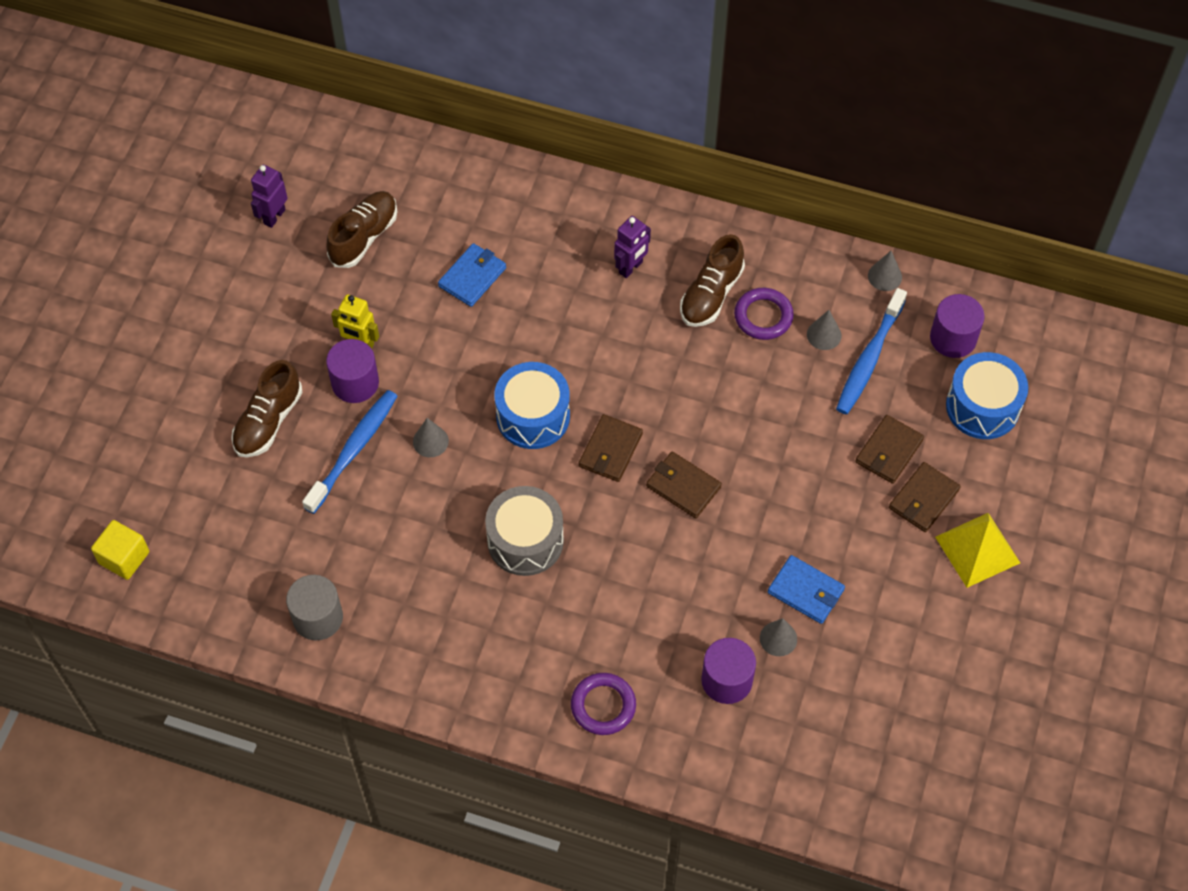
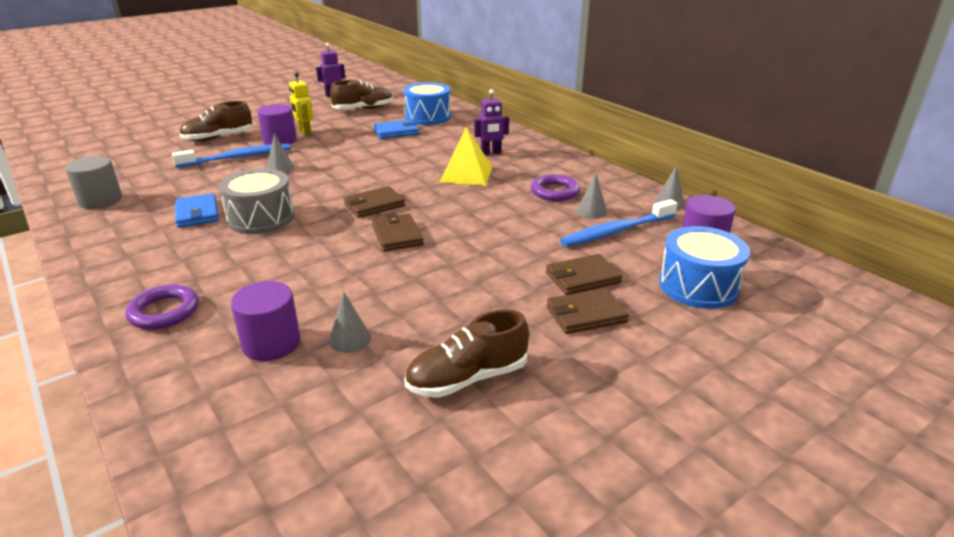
camera: 35 degrees right, 30 degrees down
yellow cube [91,520,149,580] -> none
blue drum [494,362,570,449] -> blue drum moved to [403,82,451,125]
brown shoe [680,234,745,327] -> brown shoe moved to [404,309,529,398]
blue wallet [768,555,845,624] -> blue wallet moved to [175,193,219,228]
yellow pyramid [935,513,1020,588] -> yellow pyramid moved to [440,127,492,186]

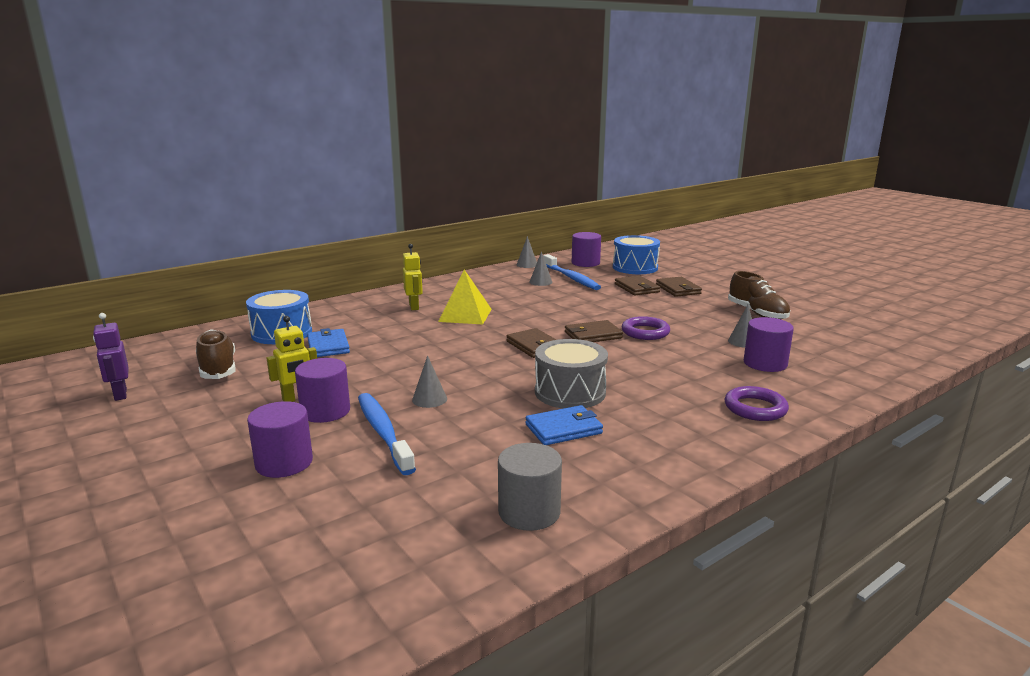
camera: 90 degrees left, 10 degrees down
brown shoe [179,101,253,141] -> purple cylinder [247,401,313,478]
purple robot [474,89,509,155] -> yellow robot [403,244,423,310]
purple ring [531,174,580,201] -> purple ring moved to [622,316,670,340]

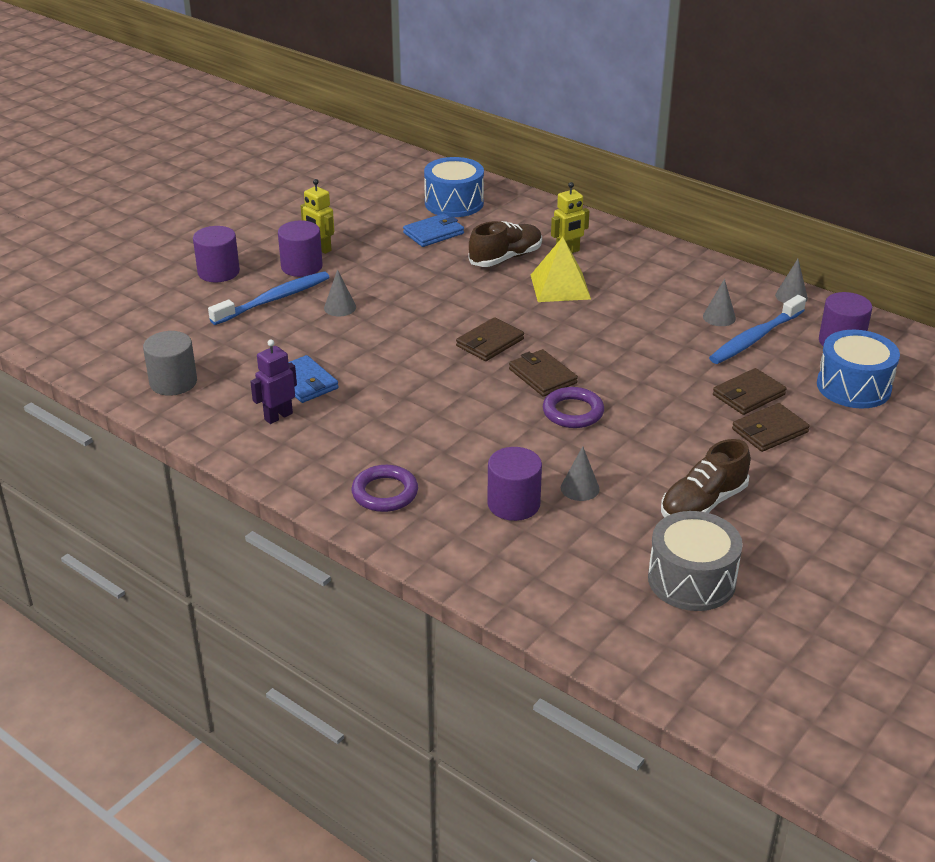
camera: 75 degrees right, 15 degrees up
purple robot [93,313,128,401] -> purple robot moved to [250,340,297,424]
brown shoe [196,329,235,379] -> brown shoe moved to [468,221,542,267]
grey drum [535,339,608,409] -> grey drum moved to [648,511,743,611]

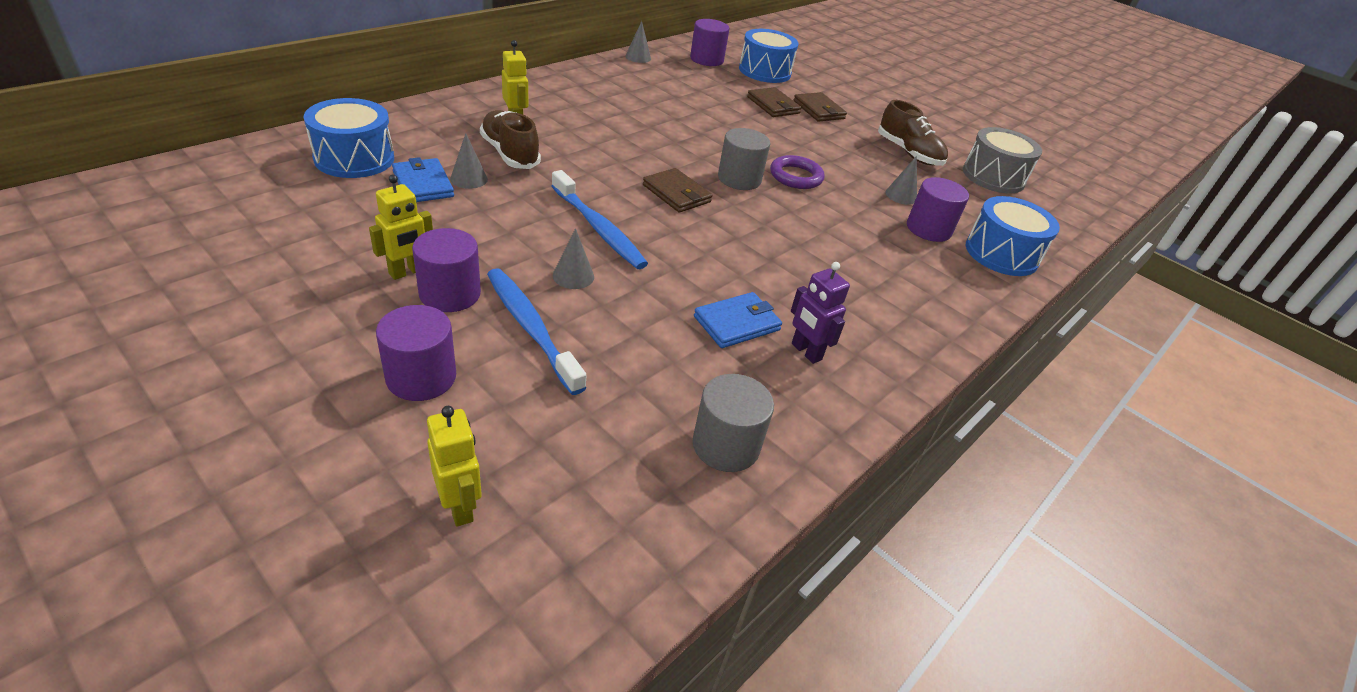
camera: 90 degrees left, 5 degrees up
purple ring [352,465,418,512] -> none
brown wallet [509,349,578,397] -> grey cylinder [718,128,770,190]
yellow pyramid [531,237,591,302] -> none
grey cone [703,279,736,326] -> grey cone moved to [450,133,488,189]
blue toothbrush [709,295,806,364] -> blue toothbrush moved to [551,170,648,269]
none -> yellow robot [427,406,482,527]
none -> blue drum [966,196,1060,276]

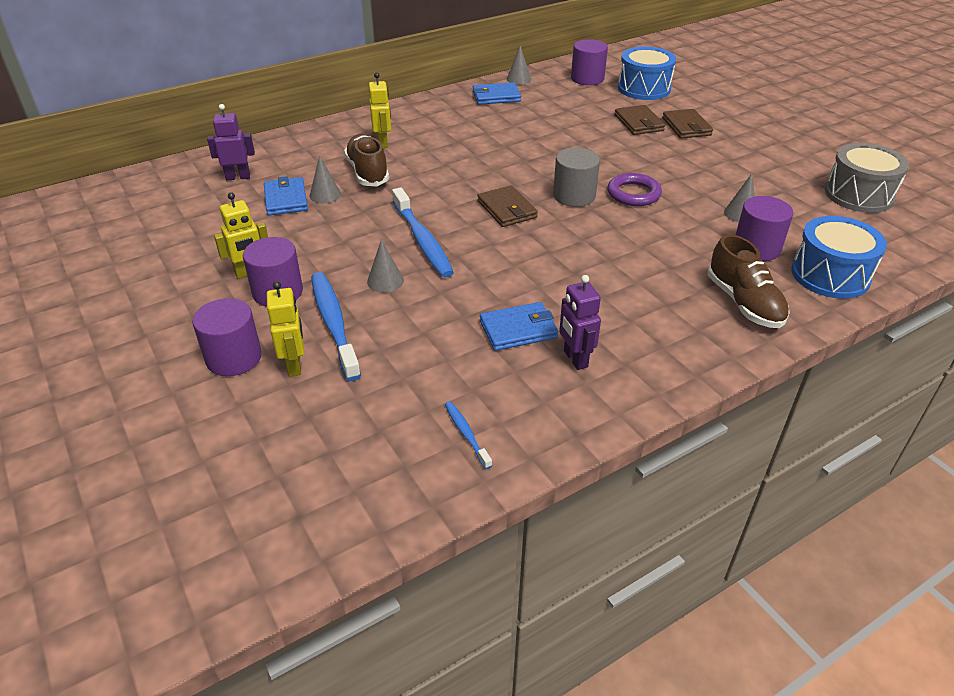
camera: 20 degrees right, 0 degrees up
blue drum [303,98,394,178] -> purple robot [207,104,255,180]
yellow robot [427,406,482,527] -> yellow robot moved to [267,281,304,377]
grey cylinder [693,374,774,472] -> blue toothbrush [445,401,492,469]
brown shoe [878,100,948,166] -> brown shoe moved to [708,234,790,328]
none -> blue wallet [473,82,521,105]

